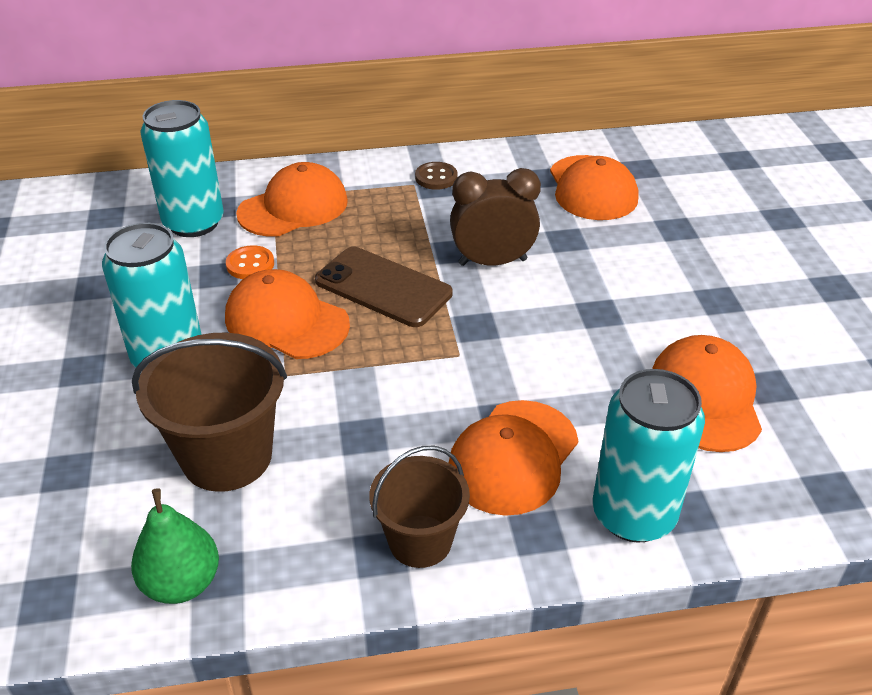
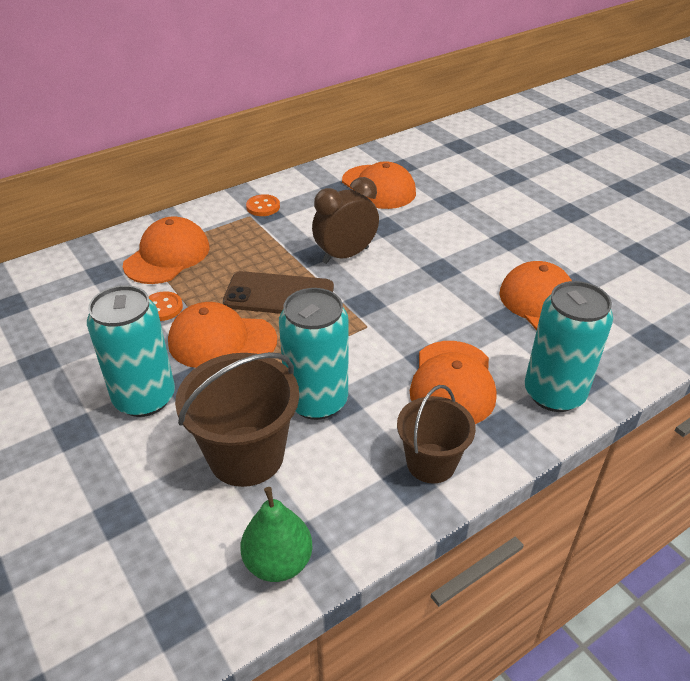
camera: 25 degrees left, 0 degrees up
turquoise can [140,100,224,237] -> turquoise can moved to [279,288,349,420]
brown button [415,162,458,190] -> orange button [246,194,280,216]

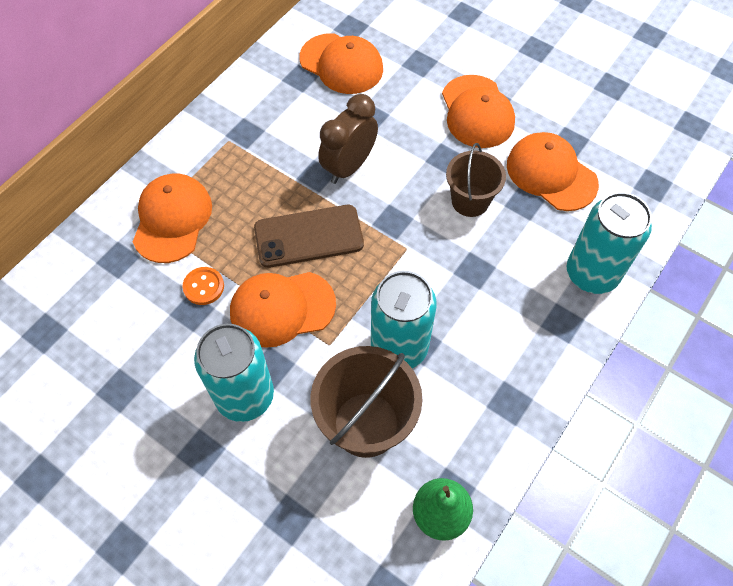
camera: 20 degrees left, 20 degrees up
orange button [246,194,280,216] -> none
brown bucket [397,385,476,484] -> brown bucket moved to [446,143,506,217]
orange cap [410,341,496,424] -> orange cap moved to [442,75,515,148]

